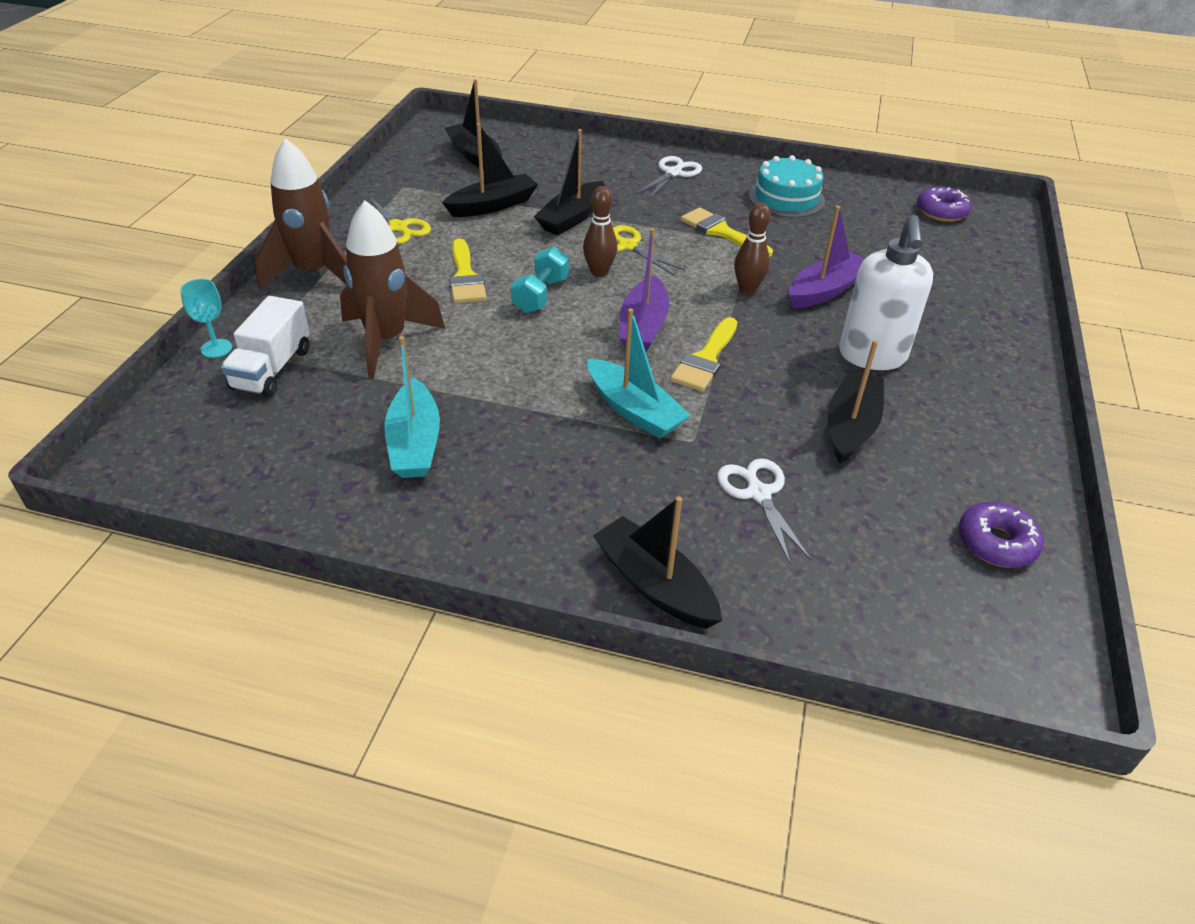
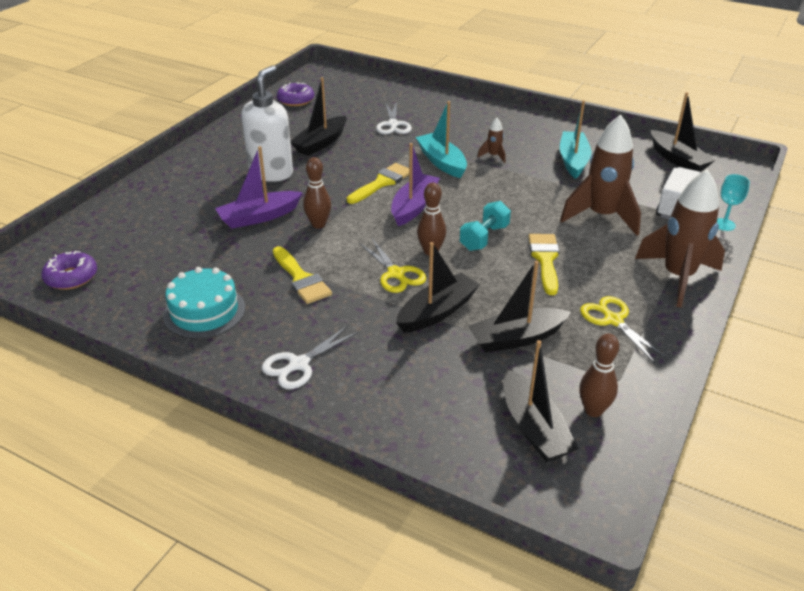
camera: 165 degrees left, 5 degrees down
black boat [593,497,722,629] -> black boat moved to [651,92,715,172]
none -> brown rocket [477,118,506,163]
none -> brown bowling pin [579,334,619,417]

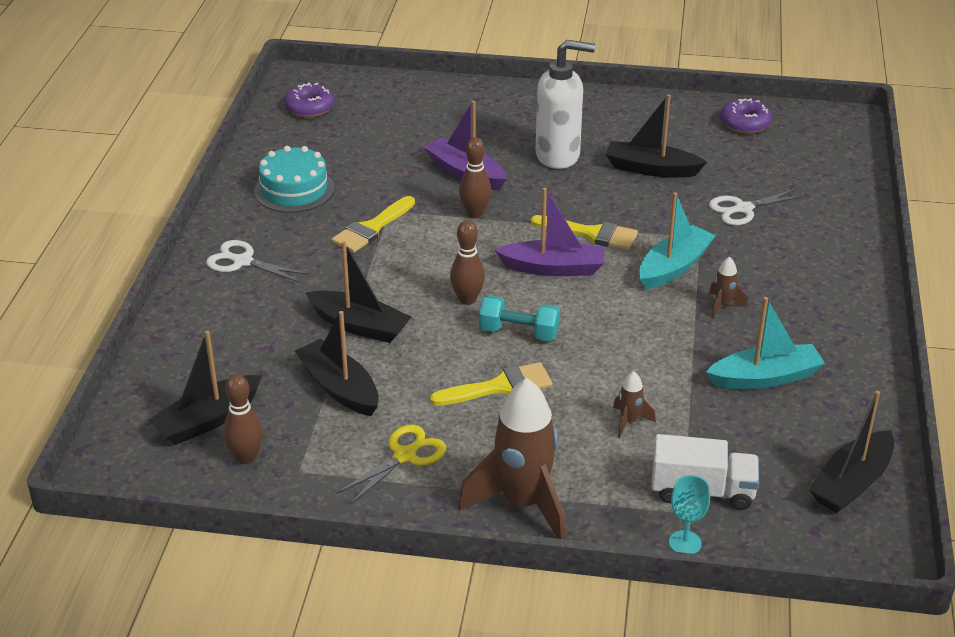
camera: 70 degrees right, 0 degrees up
yellow scissors [359,239,426,293] -> none
brown rocket [560,115,641,236] -> brown rocket [613,371,656,438], size x0.43

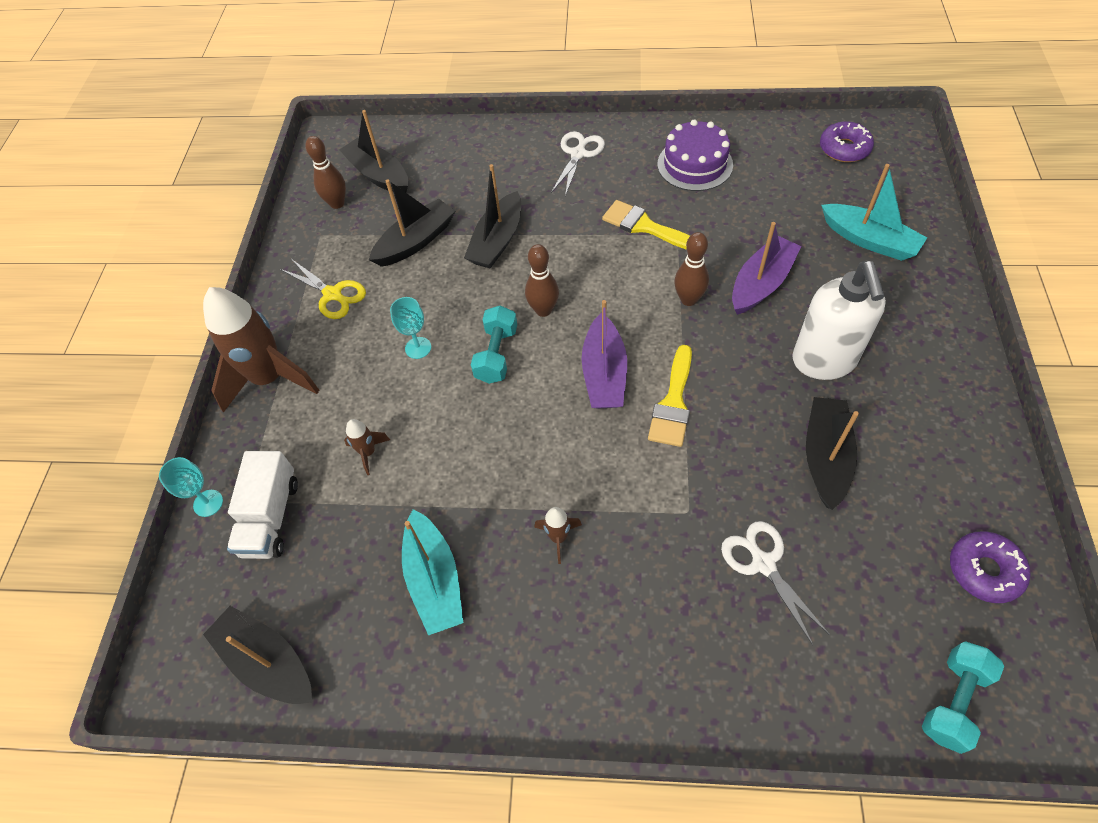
camera: 90 degrees right, 20 degrees up
turquoise cake [254,146,334,213] -> purple cake [657,119,733,191]
yellow brush [430,362,552,406] -> turquoise goblet [390,297,431,359]
turquoise boat [639,192,716,289] -> turquoise boat moved to [821,164,927,261]
none -> turquoise dumbbell [922,641,1004,754]

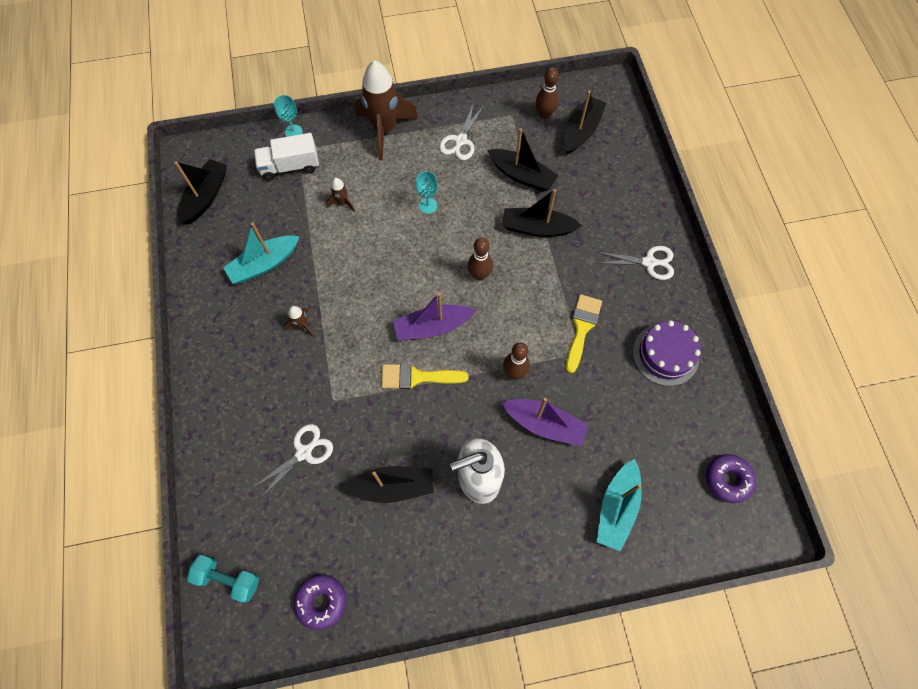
camera: 70 degrees right, 10 degrees up
yellow scissors [280,259,366,319] -> white scissors [439,103,484,160]
turquoise dumbbell [471,305,517,384] -> none

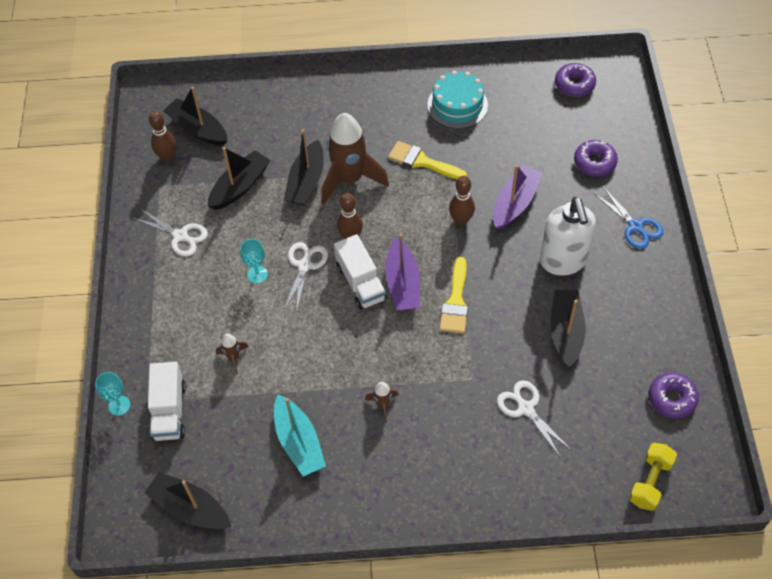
camera: 80 degrees left, 10 degrees down
turquoise dumbbell [187,555,259,602] -> yellow dumbbell [629,443,677,511]
brown rocket [355,60,418,160] -> brown rocket moved to [321,113,389,205]
white scissors [596,246,674,280] -> white scissors moved to [284,242,328,314]
turquoise boat [597,459,642,552] -> purple donut [574,140,618,177]
purple cake [633,320,701,386] -> turquoise cake [428,71,488,129]
none -> white truck [334,234,387,310]
none -> blue scissors [594,187,663,249]

